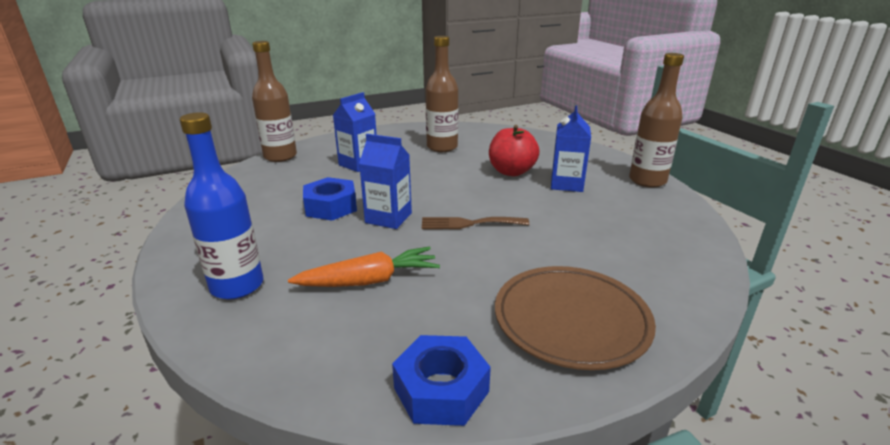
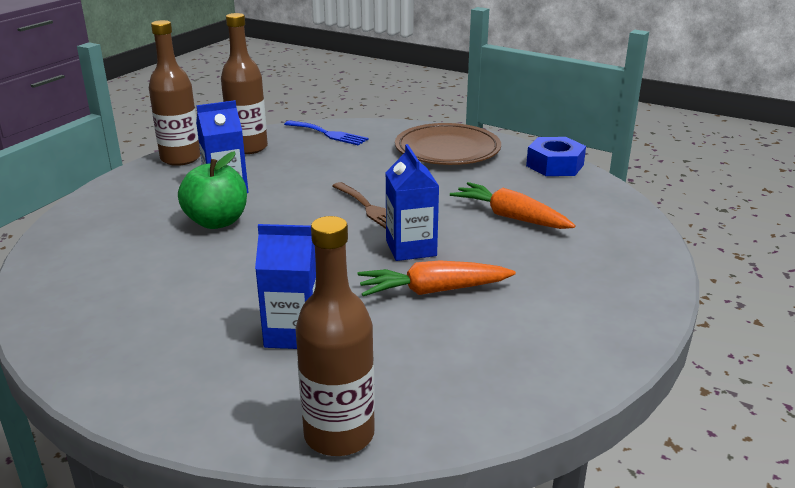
camera: 125 degrees left, 0 degrees up
blue bottle [180,112,263,299] -> none
blue nut [303,177,357,221] -> orange carrot [358,260,516,296]
brown bottle [426,36,458,152] -> brown bottle moved to [221,13,268,154]
red apple [489,125,540,176] -> green apple [178,151,247,229]
none -> blue fork [284,121,368,145]

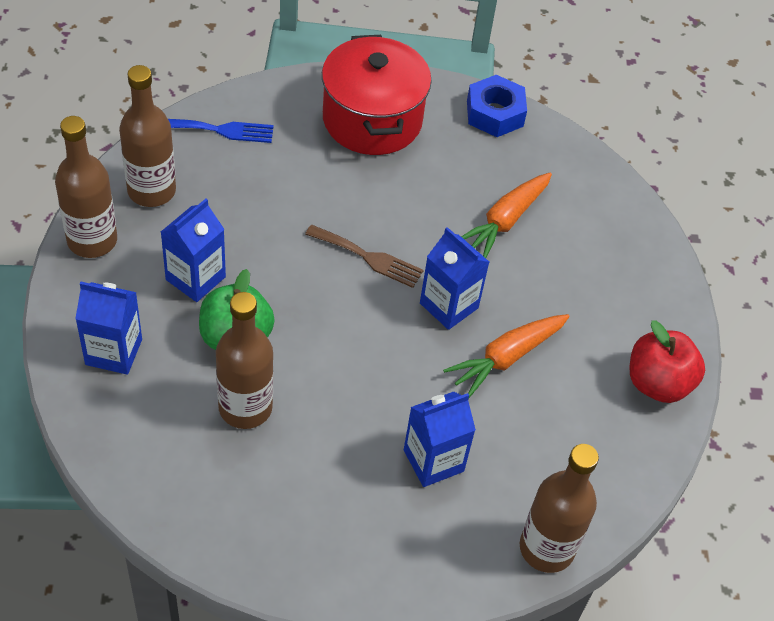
camera: 35 degrees left, 25 degrees up
brown plate [395,123,501,165] -> red pot [322,35,432,155]
orange carrot [450,182,576,229] -> orange carrot turned 60 degrees counterclockwise [461,173,552,258]
none -> blue carton [75,282,142,375]
none -> brown bottle [216,292,273,429]
none -> red apple [630,320,705,403]

